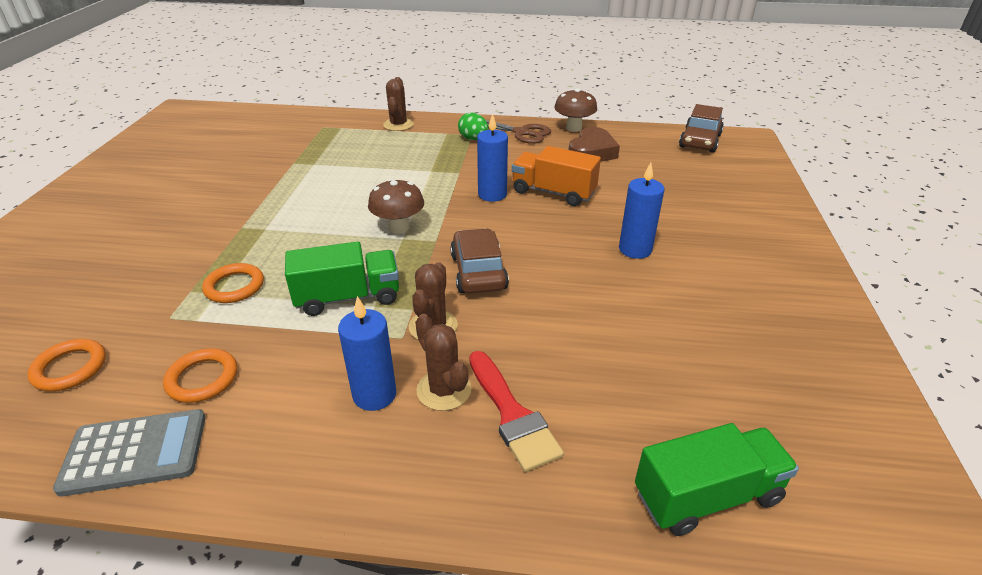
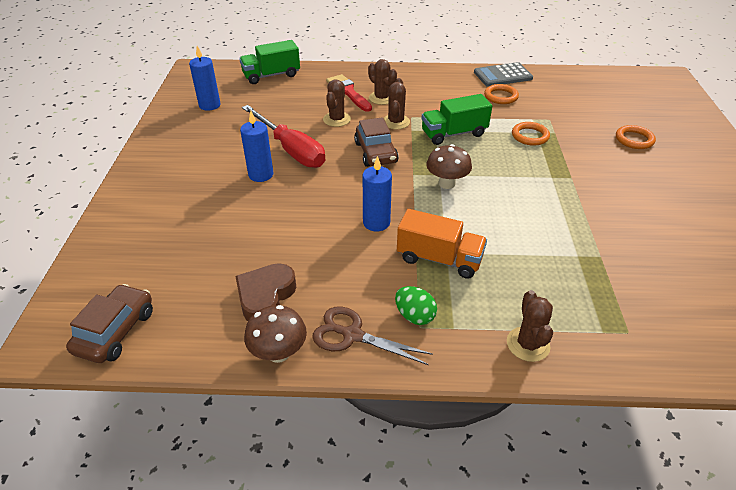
camera: 175 degrees right, 5 degrees up
orange ring [27,339,106,391] -> orange ring moved to [616,125,656,149]
blue candle [338,296,396,411] -> blue candle moved to [189,46,220,111]
orange truck [512,146,601,206] -> orange truck moved to [397,209,487,279]
none -> red screwdriver [242,105,325,168]
none -> brown cactus [323,79,351,127]

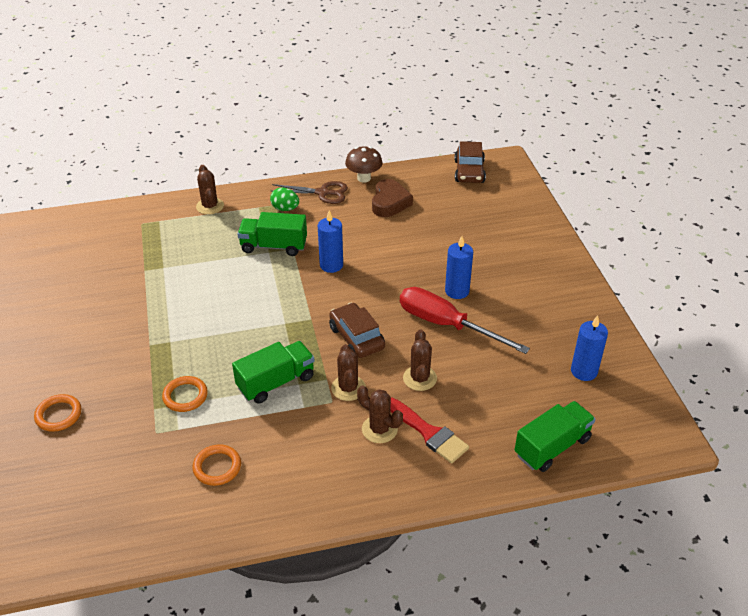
camera: 165 degrees right, 0 degrees up
orange truck [397,209,487,279] -> green truck [238,212,307,256]
brown mushroom [426,144,472,189] -> none
grey calculator [474,62,533,87] -> none

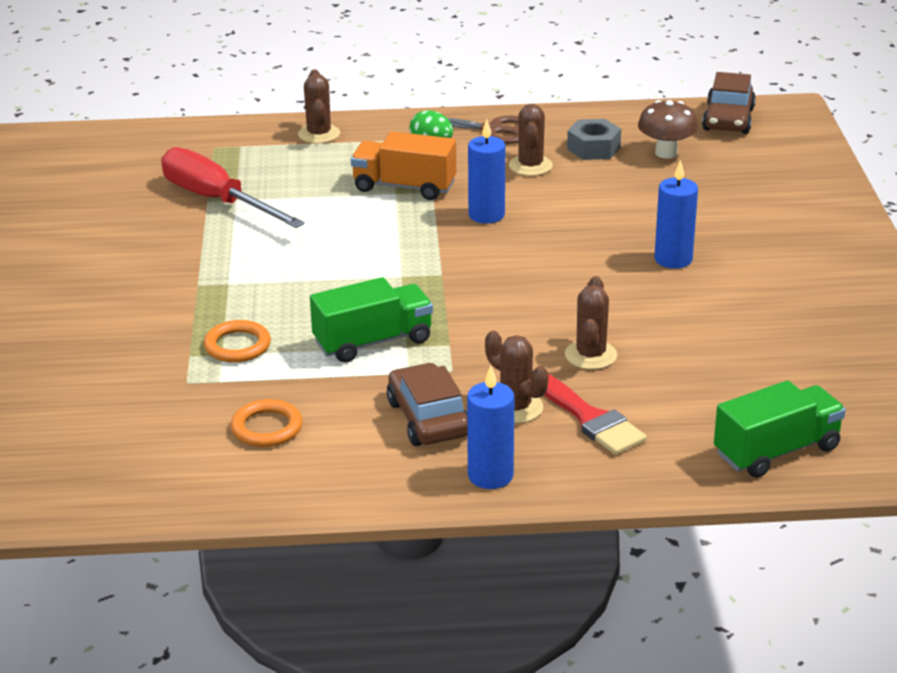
camera: 10 degrees right, 10 degrees down
orange ring [34,394,81,432] -> none
green truck [238,212,307,256] -> orange truck [351,131,456,200]
brown car [329,303,385,358] -> brown car moved to [387,363,467,446]
brown cactus [331,344,366,401] -> brown cactus moved to [509,104,553,176]
brown mushroom [345,146,383,182] -> brown mushroom moved to [638,100,698,159]
brown heart [372,179,413,217] -> grey nut [567,119,621,160]
red screwdriver [400,287,530,354] -> red screwdriver moved to [161,147,305,228]
blue candle [571,315,608,381] -> blue candle moved to [467,366,514,489]

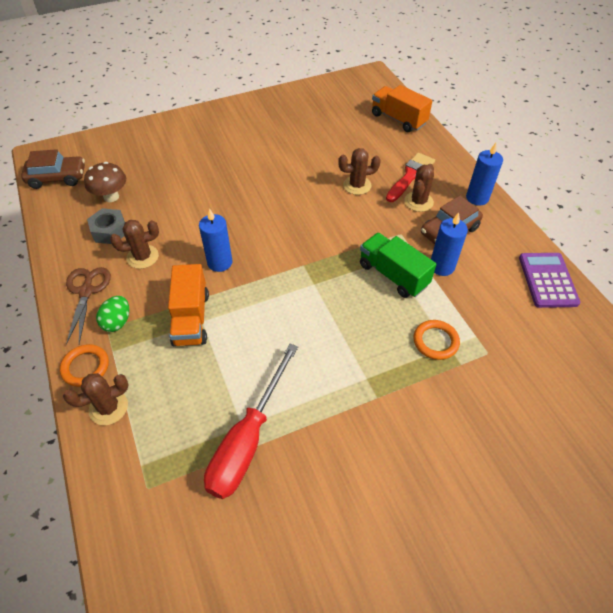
camera: 110 degrees left, 20 degrees up
orange ring [231,399,303,447] -> orange ring moved to [60,344,109,387]
blue candle [655,160,698,269] -> blue candle moved to [431,213,468,276]
green truck [714,380,846,478] -> orange truck [372,85,432,132]
none -> purple calculator [519,253,580,308]

